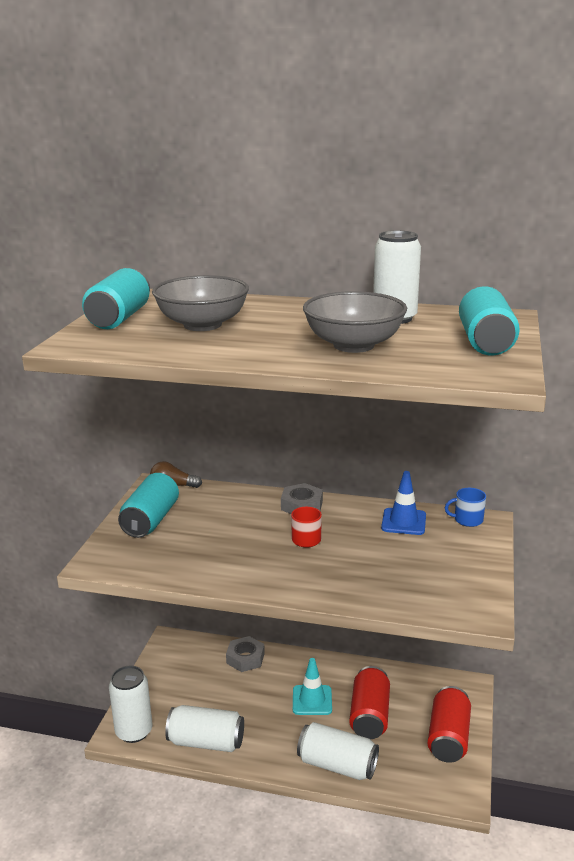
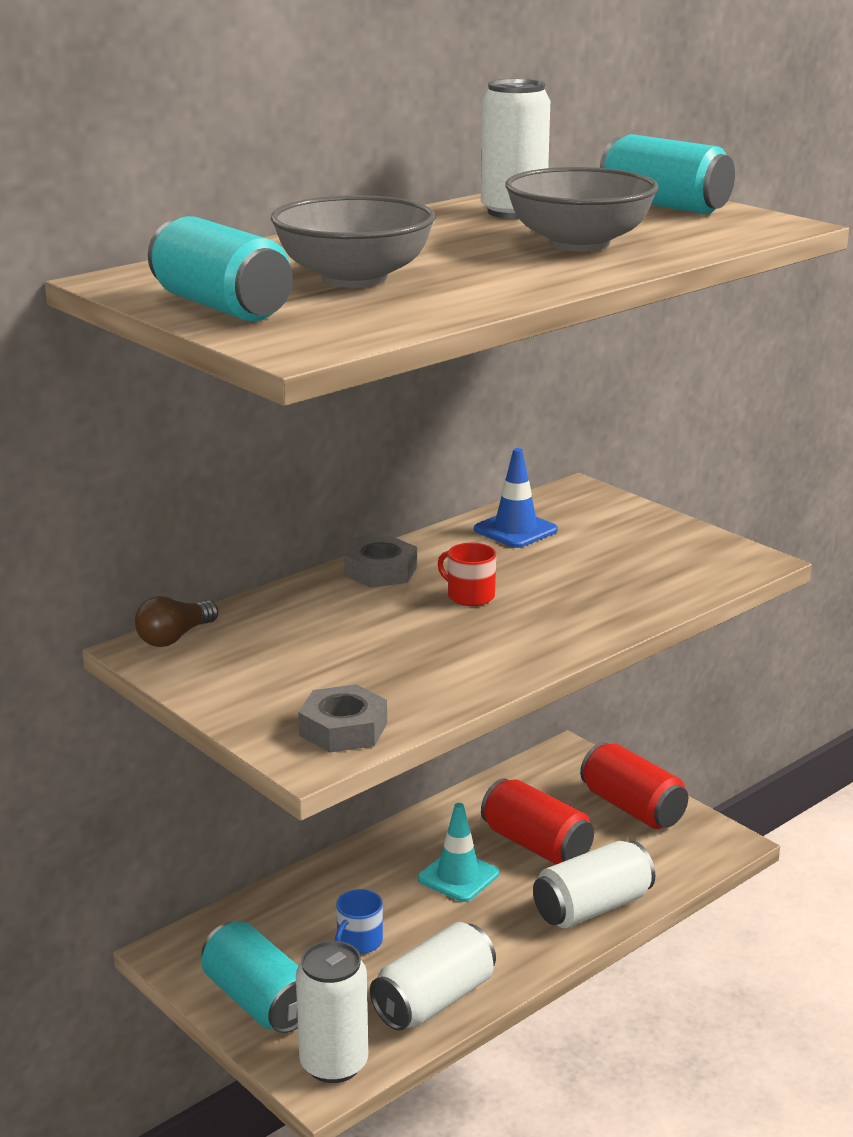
camera: 55 degrees left, 0 degrees up
turquoise can [118,473,179,538] -> turquoise can moved to [202,921,298,1033]
grey nut [226,636,265,672] -> grey nut moved to [298,684,387,753]
blue mug [445,488,486,527] -> blue mug moved to [335,889,383,954]

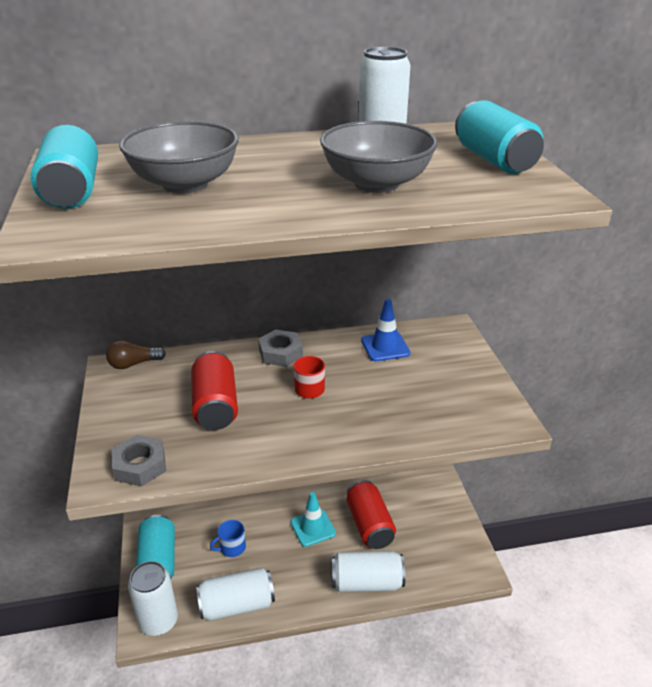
camera: 30 degrees right, 10 degrees up
red can [580,742,688,829] -> red can moved to [191,351,238,430]

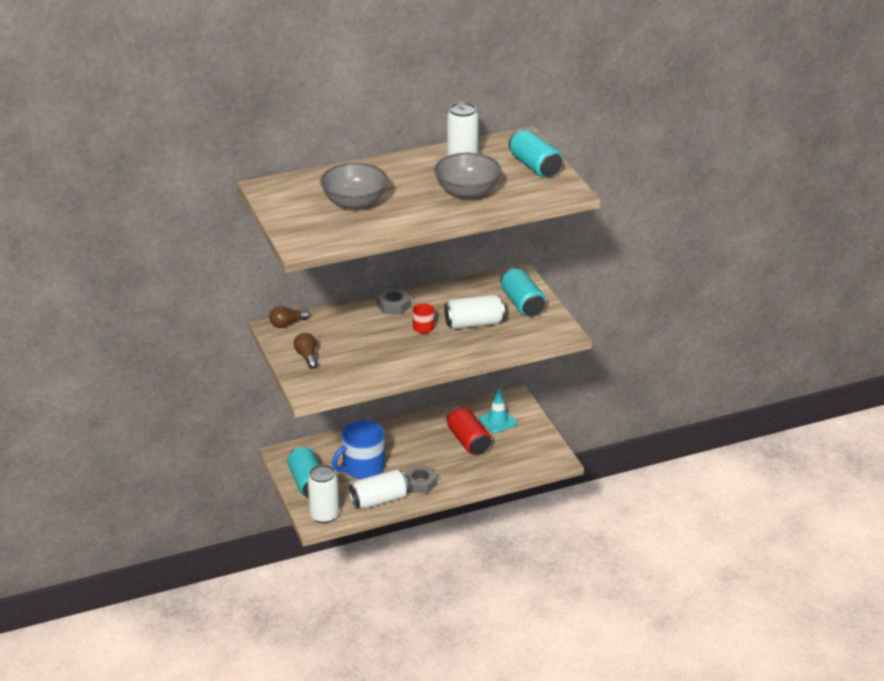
camera: 10 degrees left, 0 degrees up
turquoise can [31,125,98,209] -> turquoise can moved to [501,268,546,317]
grey nut [112,435,166,486] -> grey nut moved to [405,466,438,494]
red can [191,351,238,430] -> none
blue mug [210,520,246,557] -> blue mug [332,420,385,479], size x2.02
turquoise traffic cone [290,492,336,547] -> turquoise traffic cone moved to [479,388,517,433]
white can [331,551,405,592] -> white can moved to [444,294,505,329]
blue traffic cone [361,299,410,361] -> none
none -> brown light bulb [294,333,318,369]

